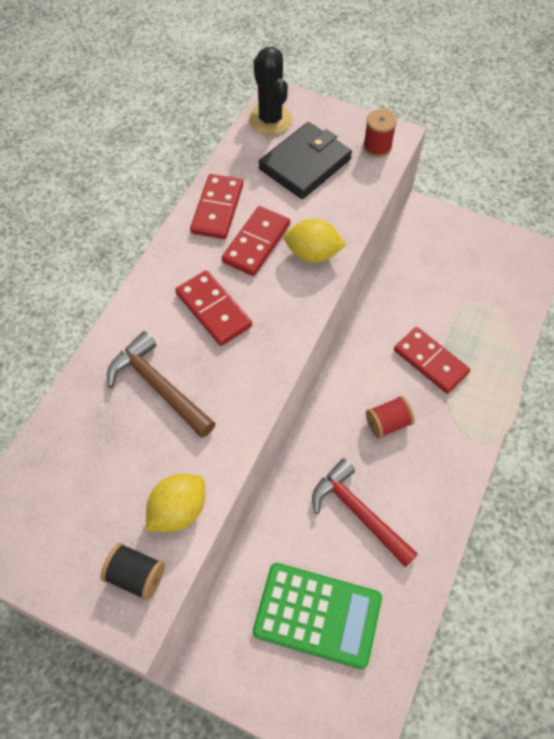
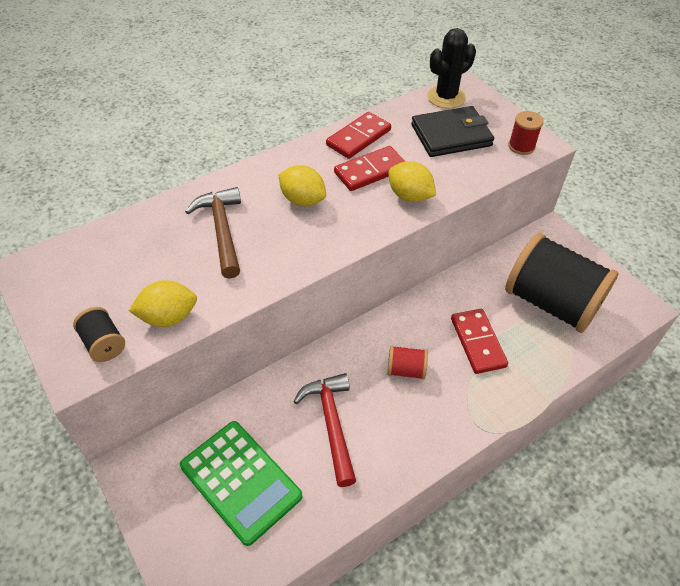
camera: 30 degrees right, 10 degrees down
red domino [175,270,252,346] -> yellow lemon [278,165,326,206]
black cactus [249,47,292,135] -> black cactus turned 45 degrees clockwise [427,28,476,109]
none -> black spool [505,233,619,333]

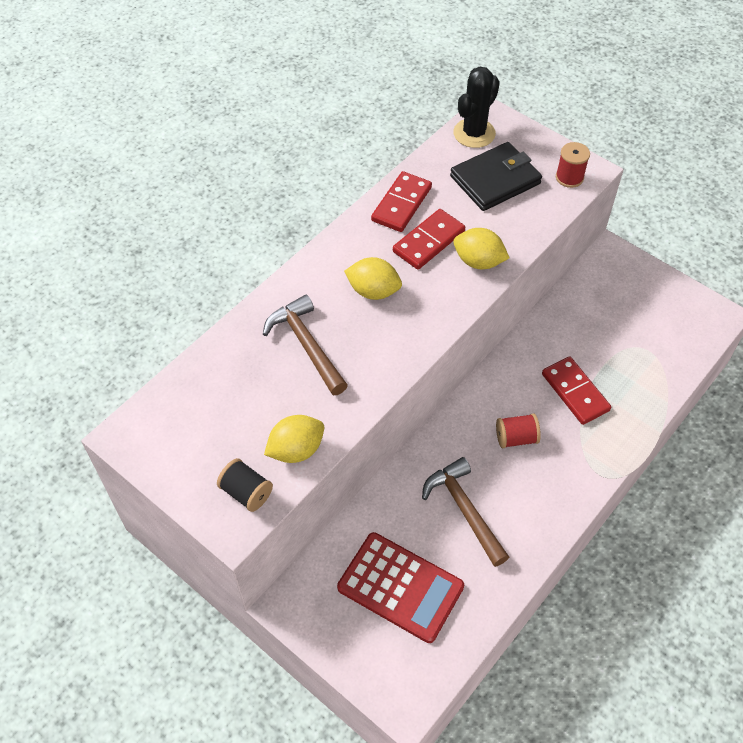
camera: 15 degrees left, 5 degrees up
green calculator [180,421,302,546] -> red calculator [337,532,464,643]
red hammer [293,373,356,487] -> brown hammer [422,457,509,567]
black spool [505,233,619,333] -> none

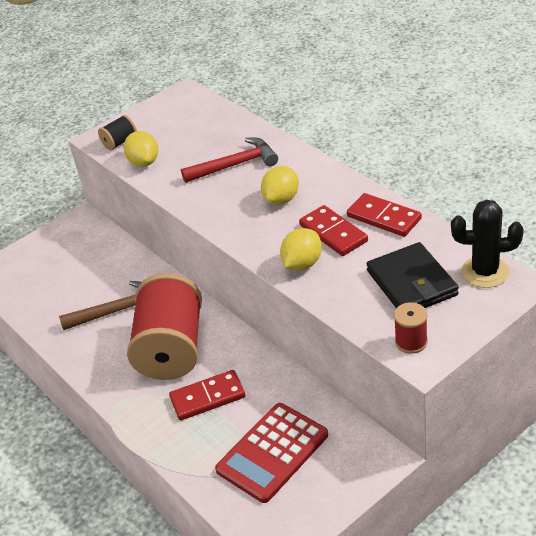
camera: 105 degrees right, 15 degrees down
brown hammer [263,295,348,395] -> red hammer [181,137,278,183]
red calculator [337,532,464,643] -> red calculator moved to [215,403,328,503]
black cactus [453,66,500,148] -> black cactus turned 45 degrees counterclockwise [451,200,524,288]
red spool [496,414,541,448] -> red spool [127,273,202,380], size x2.43

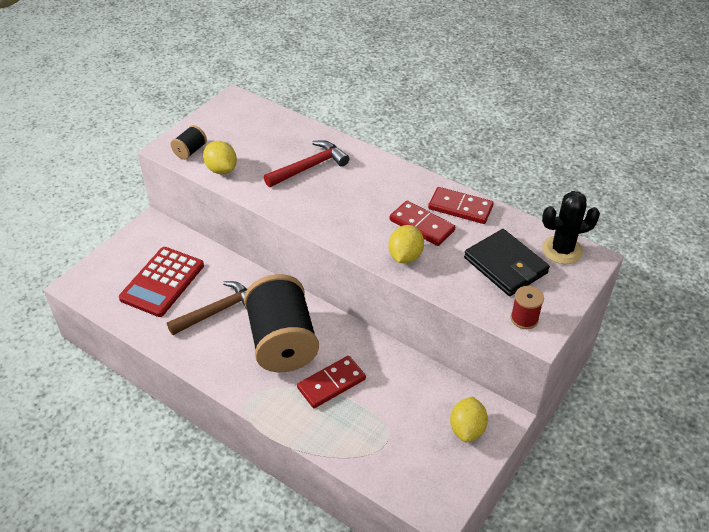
camera: 20 degrees left, 5 degrees up
red spool [127,273,202,380] -> black spool [244,274,319,372]
red calculator [215,403,328,503] -> red calculator moved to [119,247,204,317]
yellow lemon [261,166,299,205] -> yellow lemon moved to [450,397,488,442]

